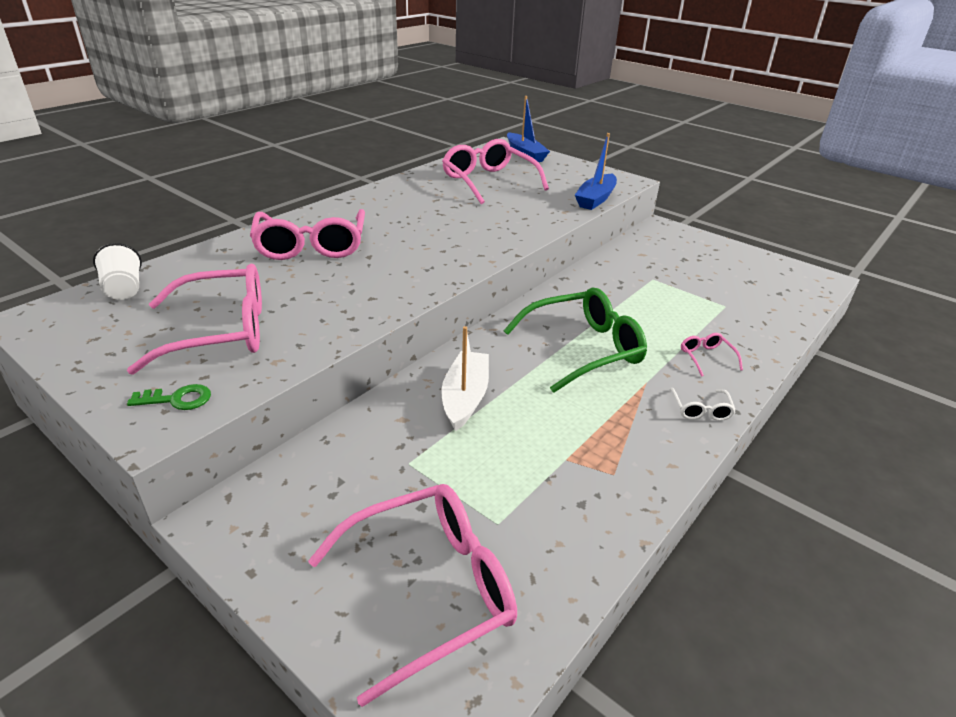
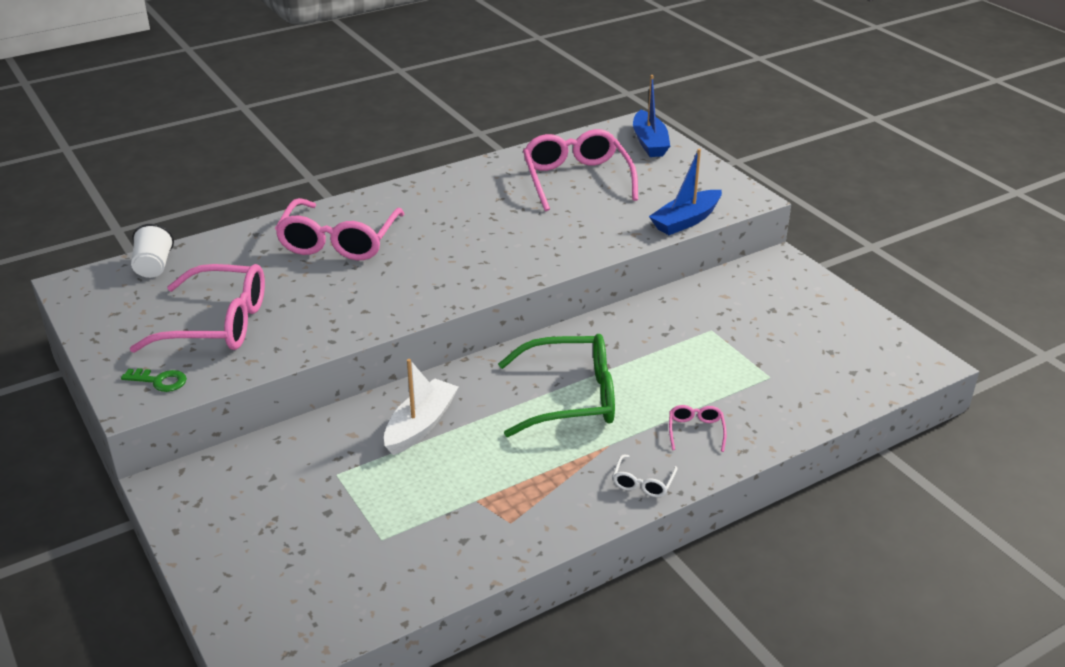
camera: 20 degrees right, 0 degrees up
pink glasses [308,484,517,707] -> none

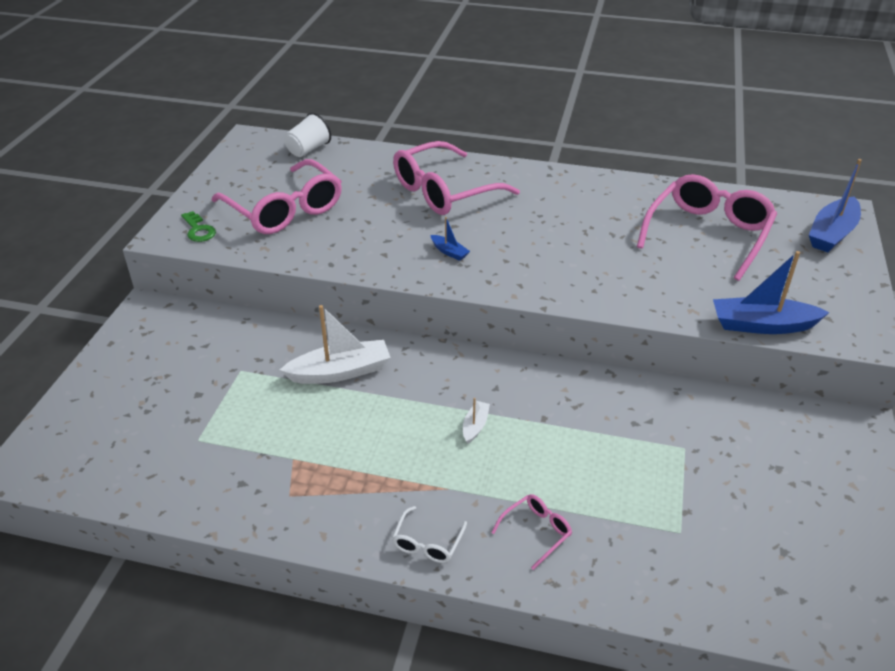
camera: 45 degrees right, 5 degrees up
green glasses [498,334,615,437] -> white boat [463,398,490,444]
white glasses [613,455,678,497] -> white glasses turned 45 degrees counterclockwise [392,506,467,563]
none -> blue boat [431,217,470,261]

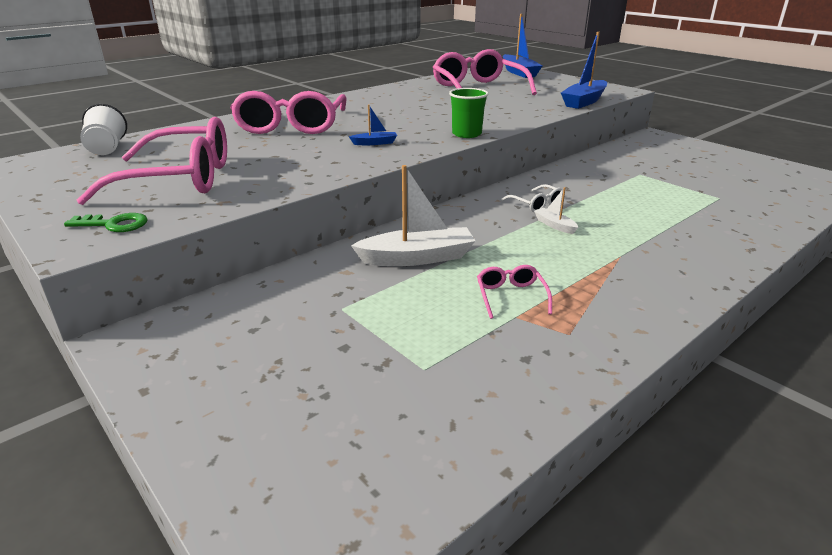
camera: 55 degrees left, 10 degrees down
white boat [280,305,391,384] -> white boat turned 60 degrees clockwise [351,165,475,266]
white glasses [392,506,467,563] -> white glasses moved to [501,184,562,212]
pink glasses [491,494,572,570] -> pink glasses moved to [477,265,552,319]
none -> green cup [449,88,489,138]

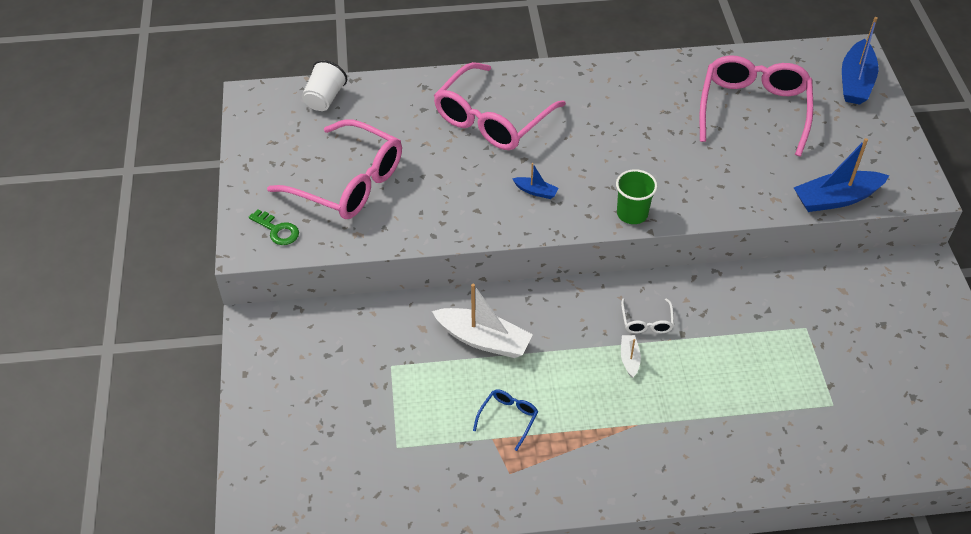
camera: 35 degrees right, 20 degrees up
pink glasses [477,265,552,319] -> blue glasses [473,389,538,451]

